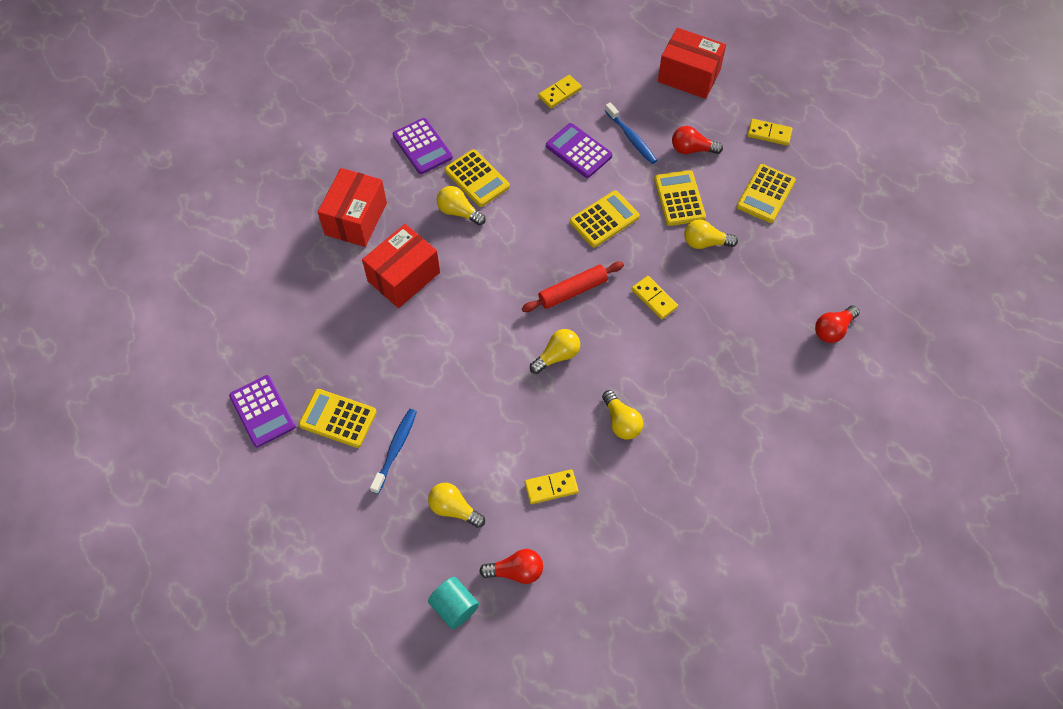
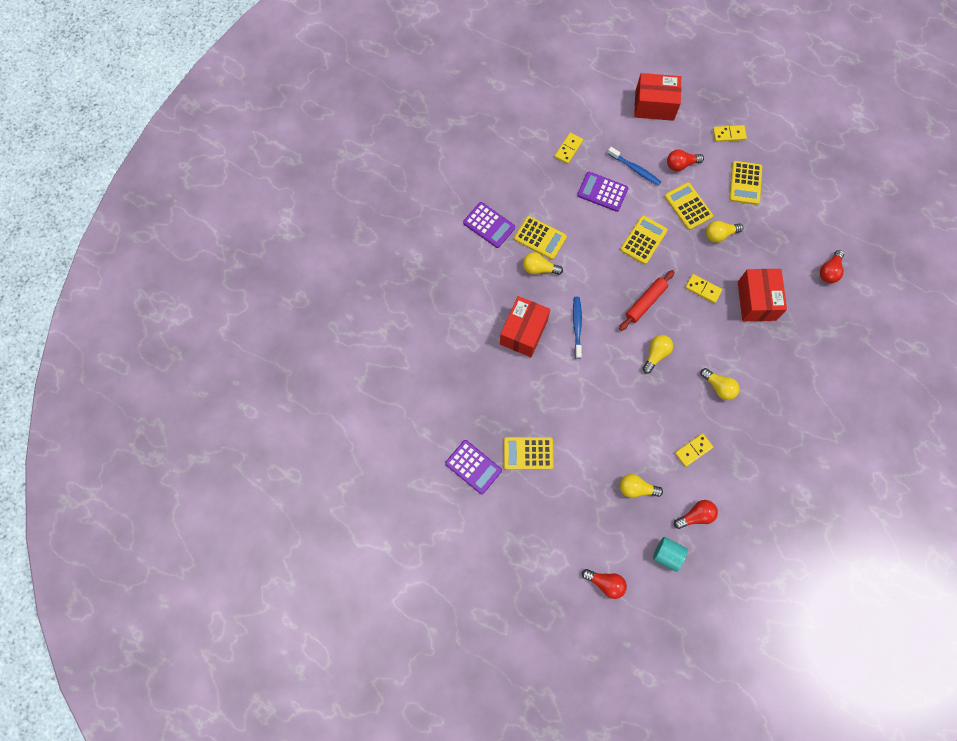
camera: 20 degrees left, 10 degrees up
red box [318,168,387,247] -> red box moved to [738,269,787,321]
blue toothbrush [370,409,417,494] -> blue toothbrush moved to [573,297,582,359]
none -> red light bulb [582,569,627,599]

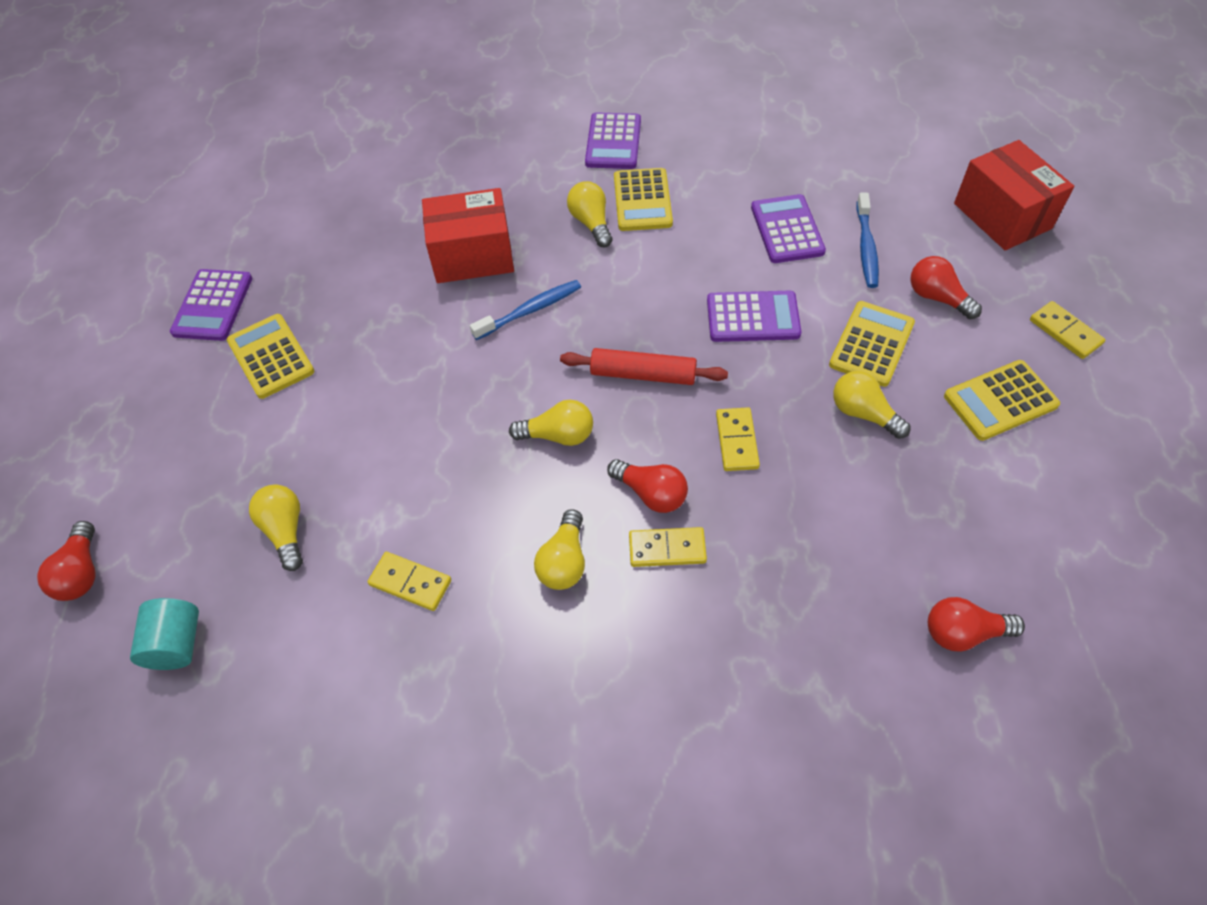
camera: 60 degrees right, 15 degrees down
yellow domino [555,133,583,164] -> yellow domino moved to [629,527,707,567]
yellow calculator [620,215,668,265] -> purple calculator [707,291,801,342]
red light bulb [674,500,718,529] -> red light bulb moved to [607,459,688,513]
red box [738,269,787,321] -> none

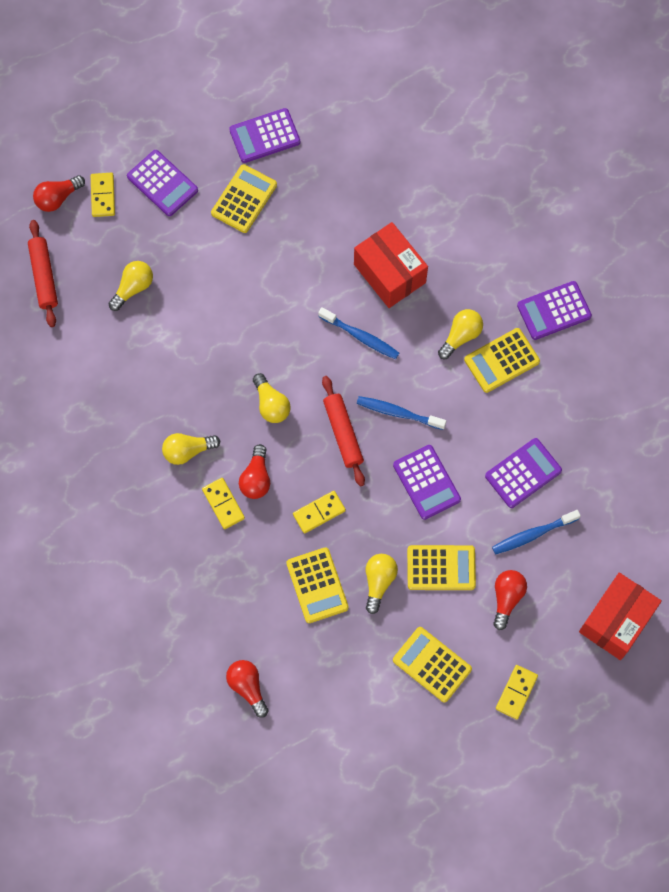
camera: 60 degrees right, 15 degrees up
turquoise cylinder [130,598,199,670] -> red rolling pin [28,220,58,327]
yellow domino [368,552,451,611] -> yellow domino moved to [91,173,115,217]
none -> purple calculator [127,150,198,216]
none -> yellow calculator [286,547,349,623]
none -> blue toothbrush [357,396,446,430]

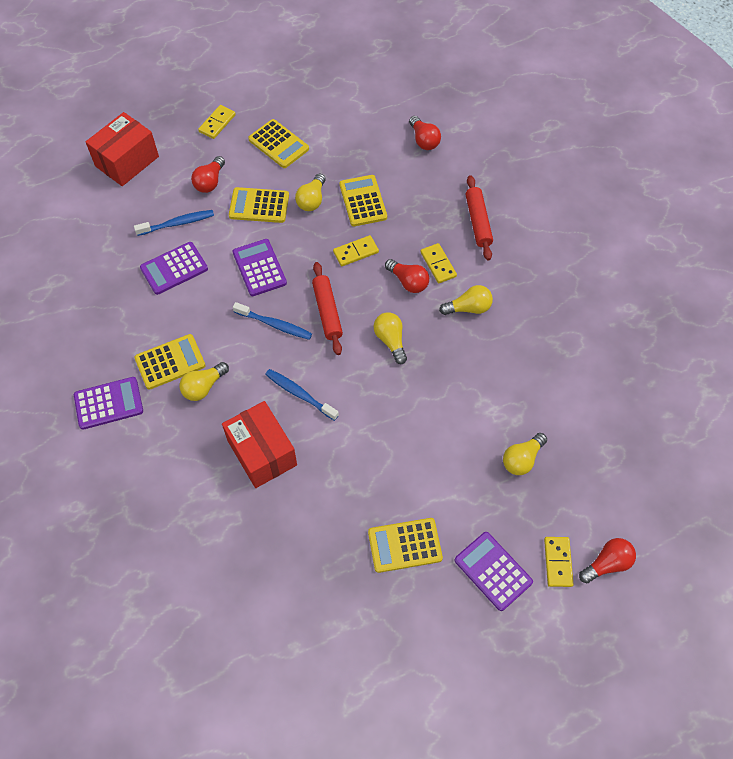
camera: 175 degrees left, 10 degrees down
red rolling pin [28,220,58,327] -> red rolling pin moved to [466,175,493,261]
yellow calculator [211,164,277,233] -> yellow calculator turned 45 degrees clockwise [368,518,443,573]
purple calculator [229,108,300,163] -> none
red light bulb [239,444,270,499] -> red light bulb turned 120 degrees clockwise [385,259,429,293]

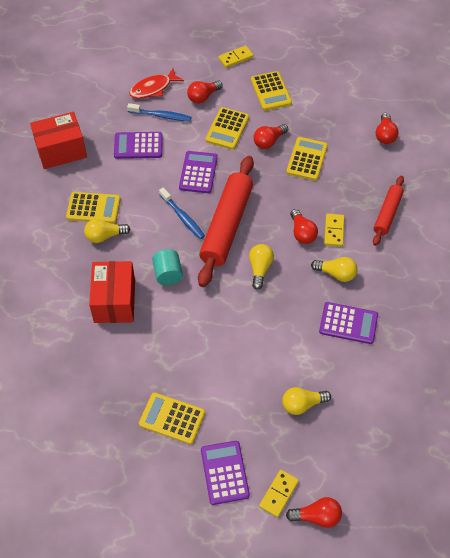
camera: 30 degrees right, 5 degrees down
purple calculator [74,377,143,430] -> purple calculator moved to [319,302,378,344]
red box [86,112,159,186] -> red box moved to [30,112,87,169]
yellow calculator [229,187,289,223] -> yellow calculator turned 105 degrees counterclockwise [205,107,249,150]
blue toothbrush [265,369,339,421] -> turquoise cylinder [152,249,183,285]
yellow light bulb [295,173,326,211] -> red light bulb [253,124,288,149]
red rolling pin [312,262,343,355] -> red rolling pin [198,156,254,287], size x1.77
yellow domino [333,235,379,266] -> none
none -> red fish [129,69,184,99]

